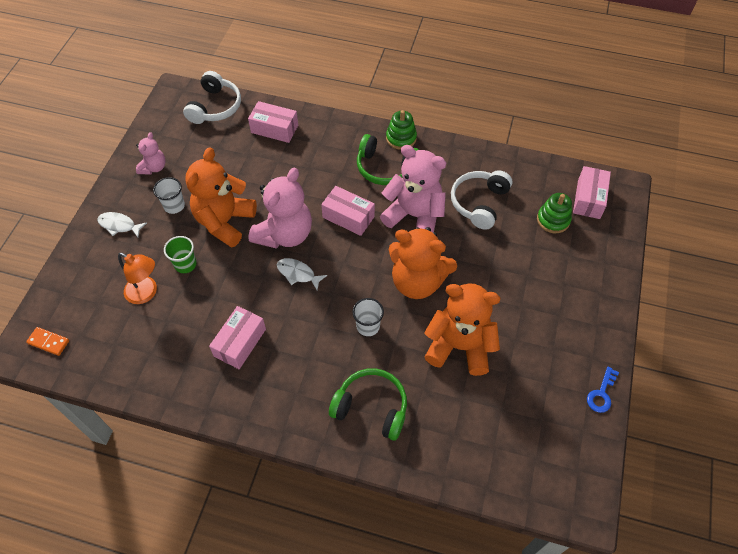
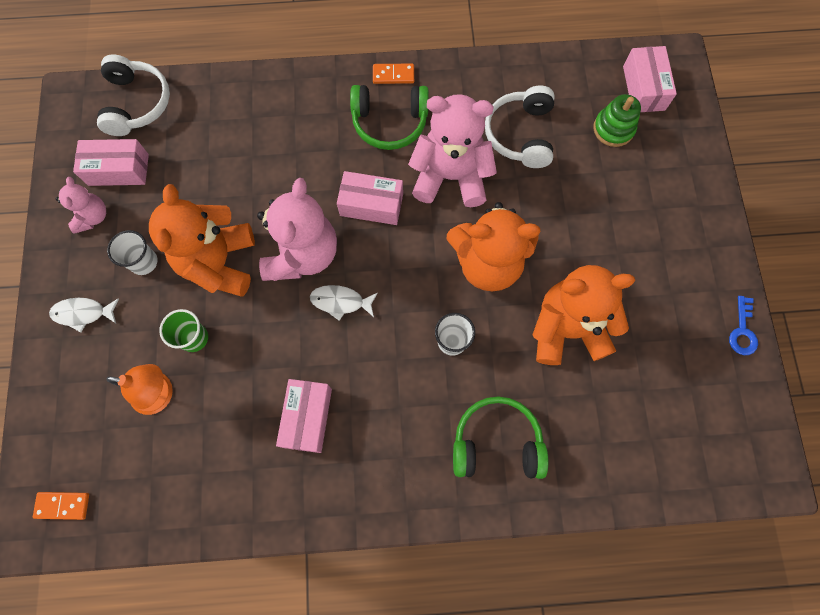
camera: 20 degrees left, 15 degrees up
pink box [248,101,298,143] -> pink box moved to [73,139,149,186]
green stacking toy [386,110,417,150] -> orange domino [373,64,414,84]

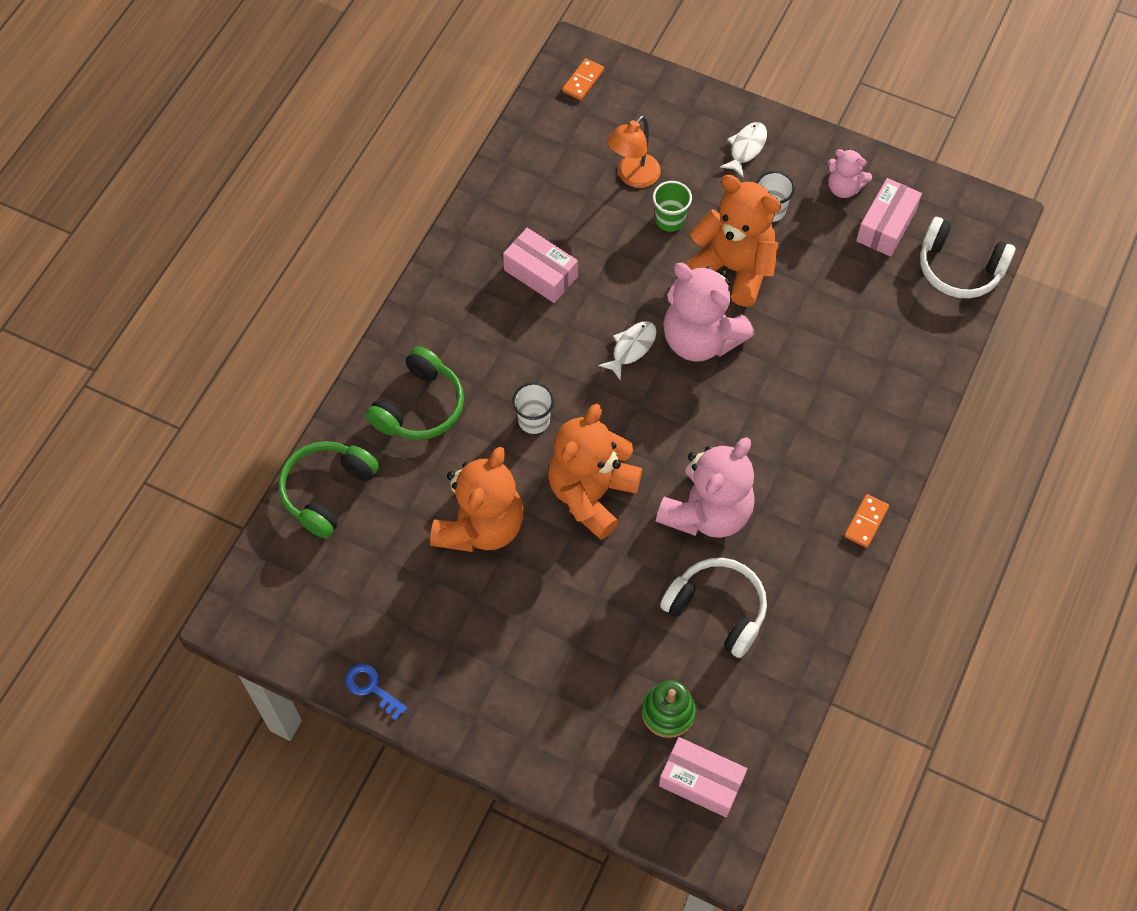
camera: 120 degrees right, 10 degrees down
pink box [337,171,403,225] -> none
green headphones [350,85,429,150] -> green headphones moved to [278,441,379,539]

